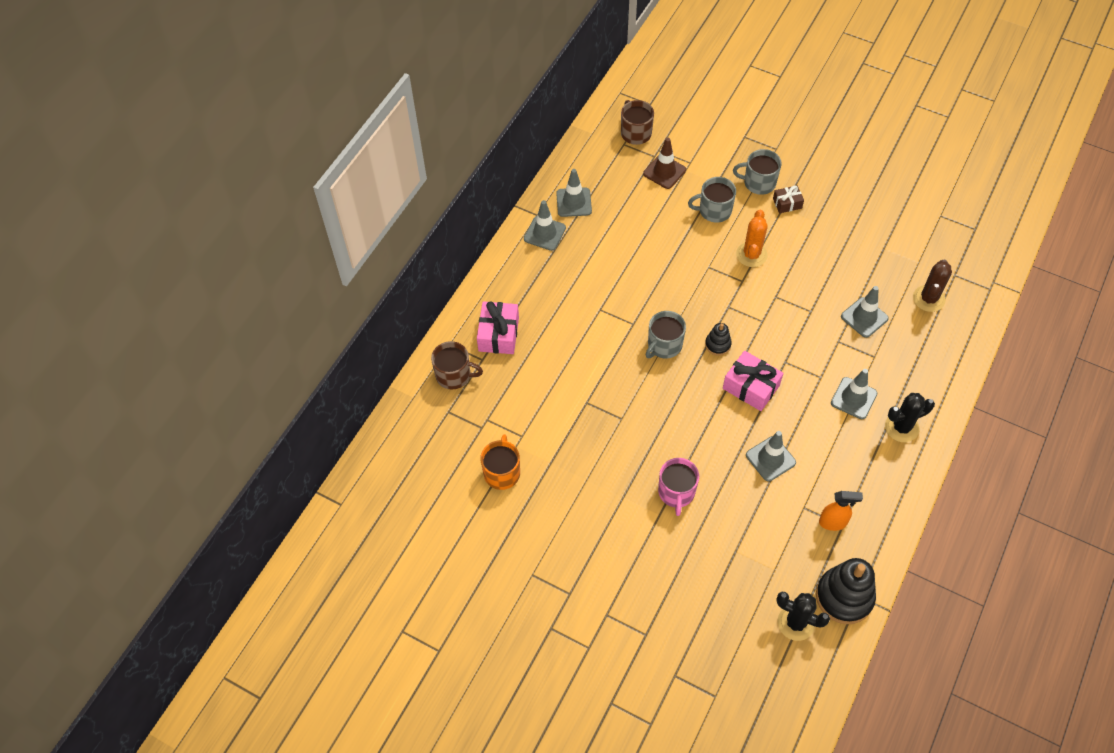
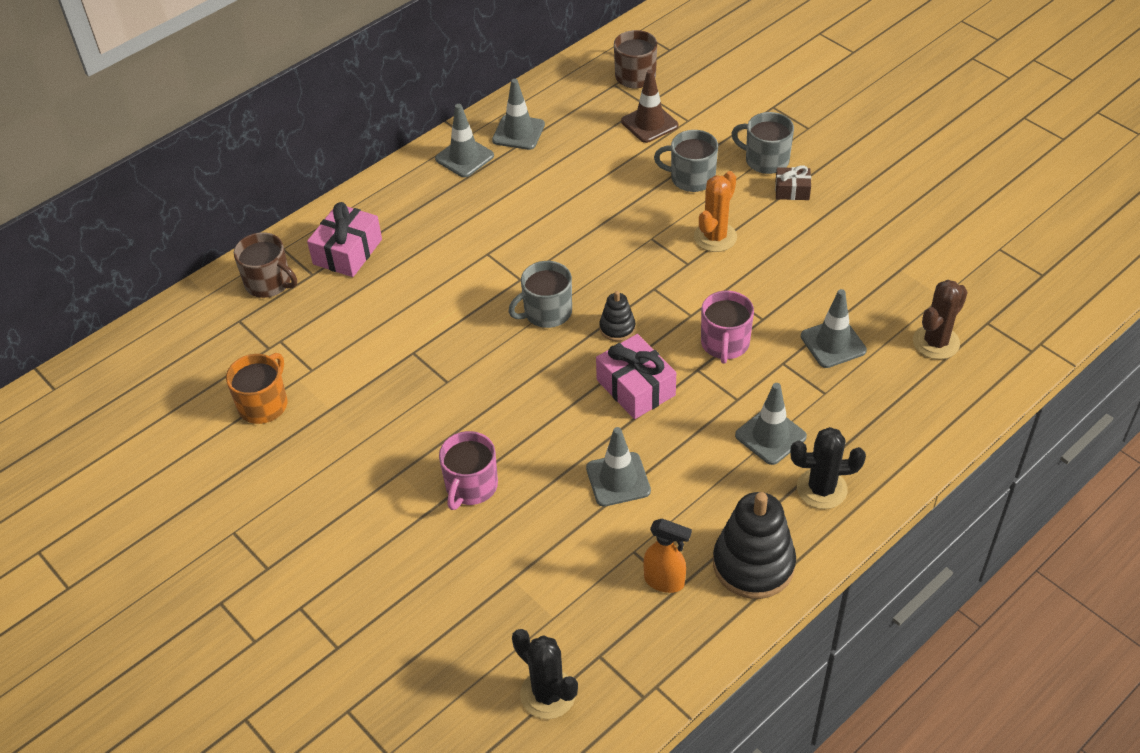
camera: 20 degrees right, 10 degrees down
black stacking toy [816,558,876,624] -> black stacking toy moved to [713,492,796,599]
none -> pink mug [701,291,754,364]

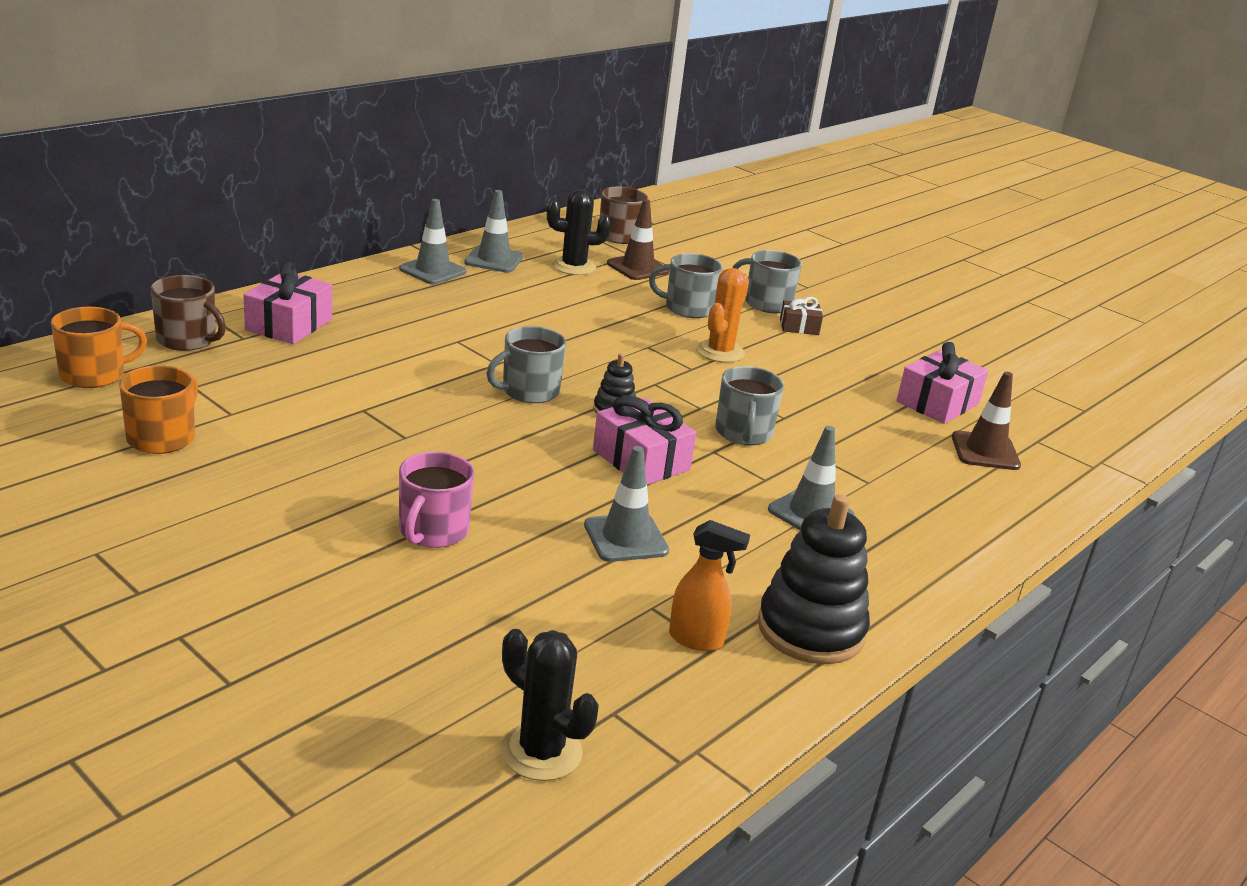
camera: 10 degrees left, 20 degrees down
pink mug [701,291,754,364] -> grey mug [715,366,784,446]
black cactus [790,427,866,509] -> black cactus moved to [547,189,611,275]
grey traffic cone [801,289,867,368] -> none
brown cactus [913,280,968,359] -> brown traffic cone [952,372,1021,470]
none -> orange mug [51,307,147,388]
none -> pink gift [896,342,988,424]

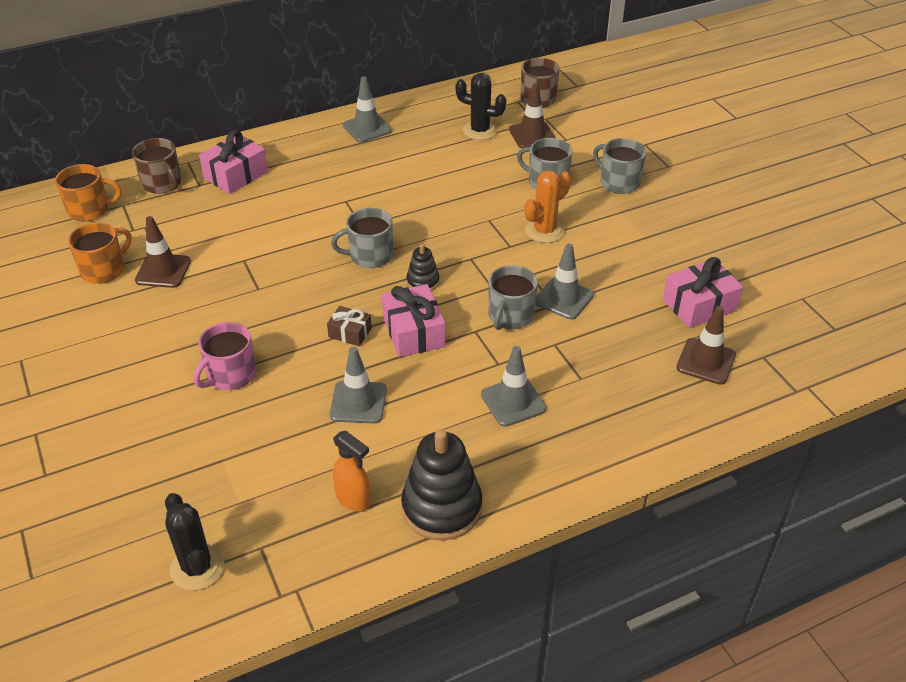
camera: 25 degrees right, 15 degrees up
grey traffic cone [464,190,523,273] -> grey traffic cone moved to [535,243,594,320]
brown gift [780,297,823,335] -> brown gift moved to [327,306,372,346]
none -> brown traffic cone [135,216,191,288]

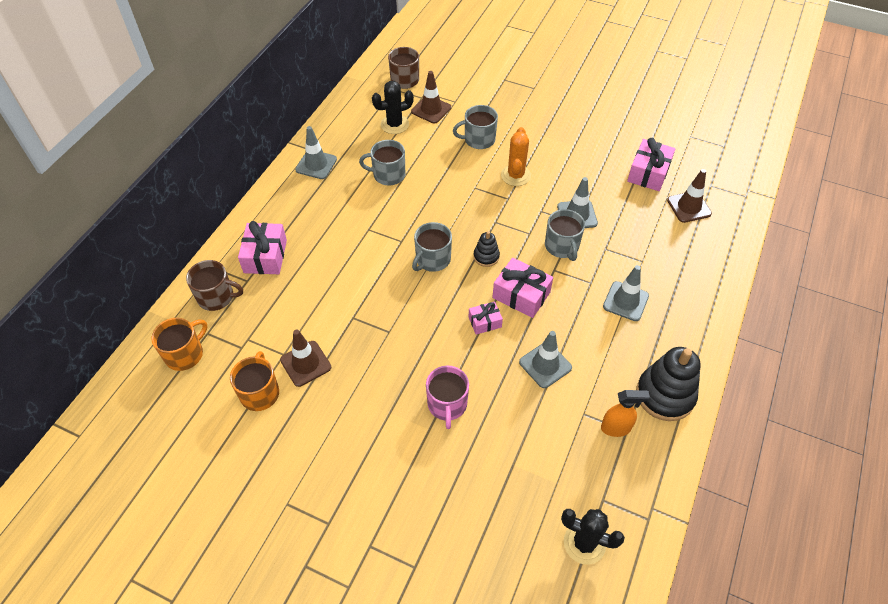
camera: 40 degrees left, 10 degrees up
brown gift [327,306,372,346] -> pink gift [469,301,503,335]
grey mug [593,138,646,194] -> grey mug moved to [359,140,406,185]

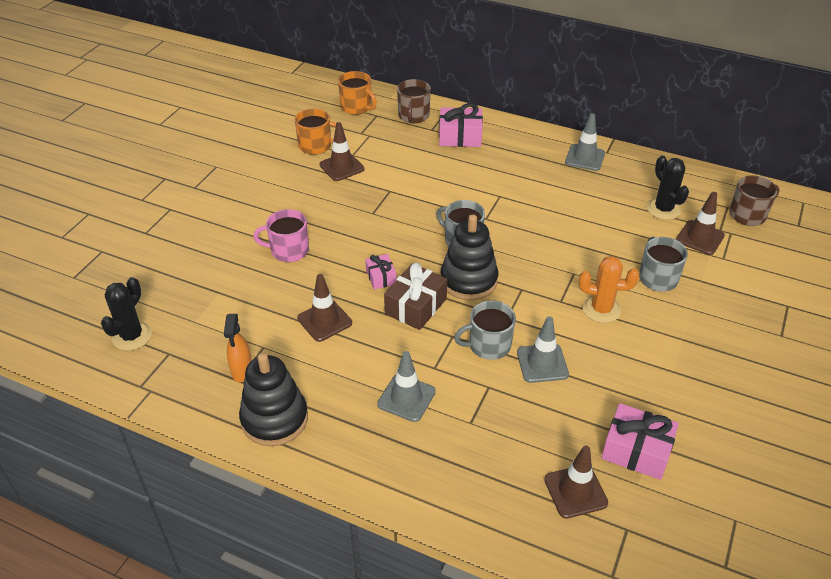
camera: 90 degrees right, 10 degrees down
grey mug [359,140,406,185] -> none
black stacking toy [474,231,500,267] -> black stacking toy [441,214,498,300], size x1.97
pink gift [492,258,553,318] -> brown gift [384,263,447,330]
grey traffic cone [519,331,572,388] -> brown traffic cone [297,274,352,342]

